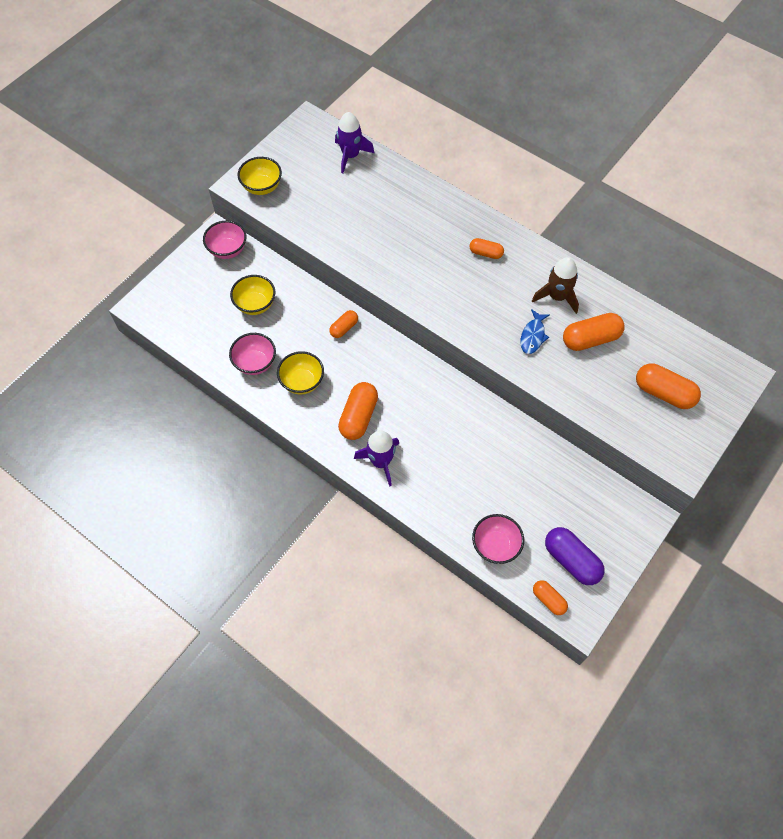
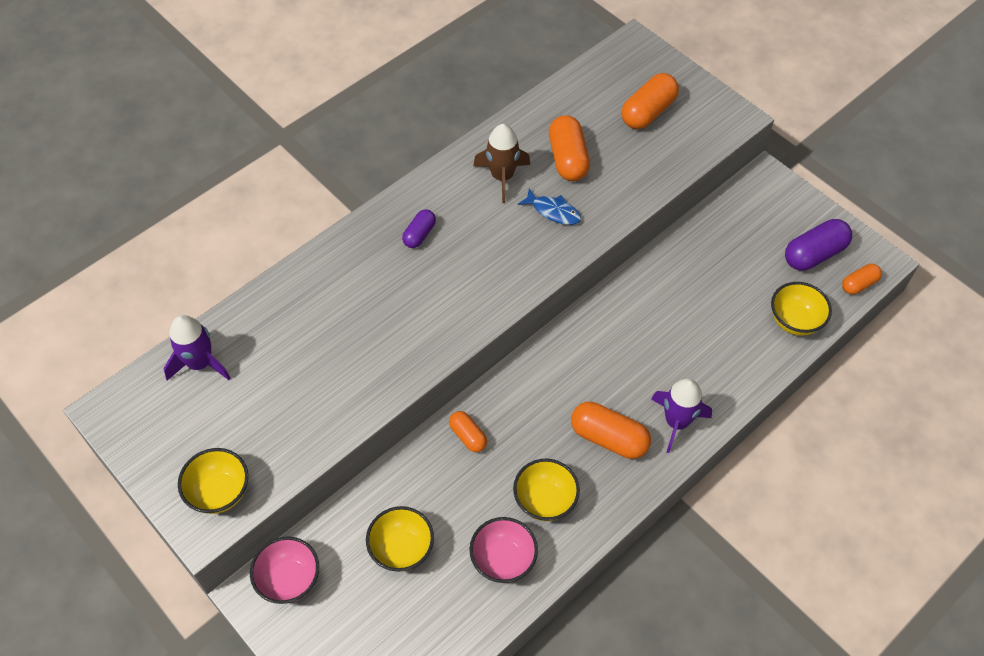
camera: 80 degrees left, 5 degrees down
orange capsule [469,238,504,259] -> purple capsule [402,209,436,248]
pink bowl [472,514,524,564] -> yellow bowl [771,282,832,336]

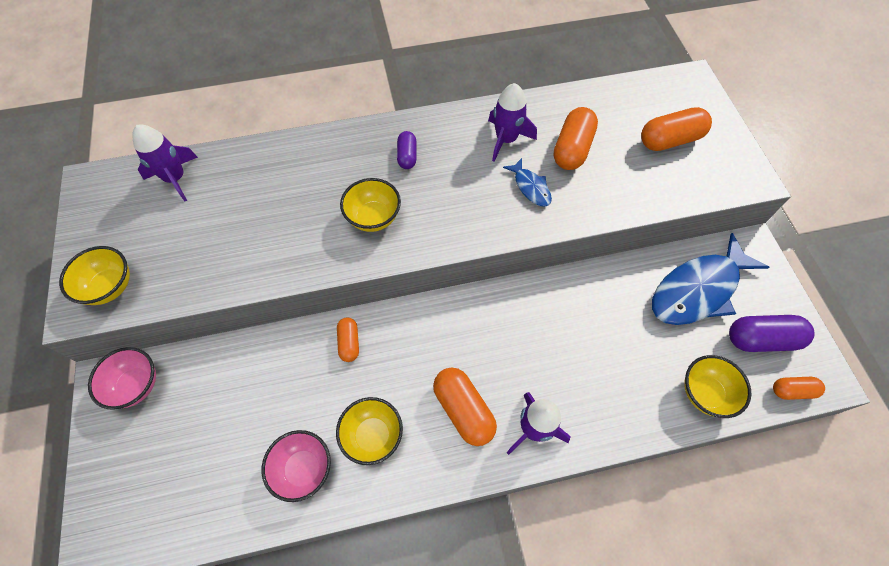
camera: 30 degrees right, 5 degrees up
yellow bowl [366,506,434,572] -> yellow bowl moved to [340,178,401,232]
purple capsule [402,209,436,248] -> purple capsule turned 60 degrees counterclockwise [397,131,417,169]
brown rocket [473,124,530,203] -> purple rocket [488,83,537,162]
none -> blue fish [652,233,769,325]

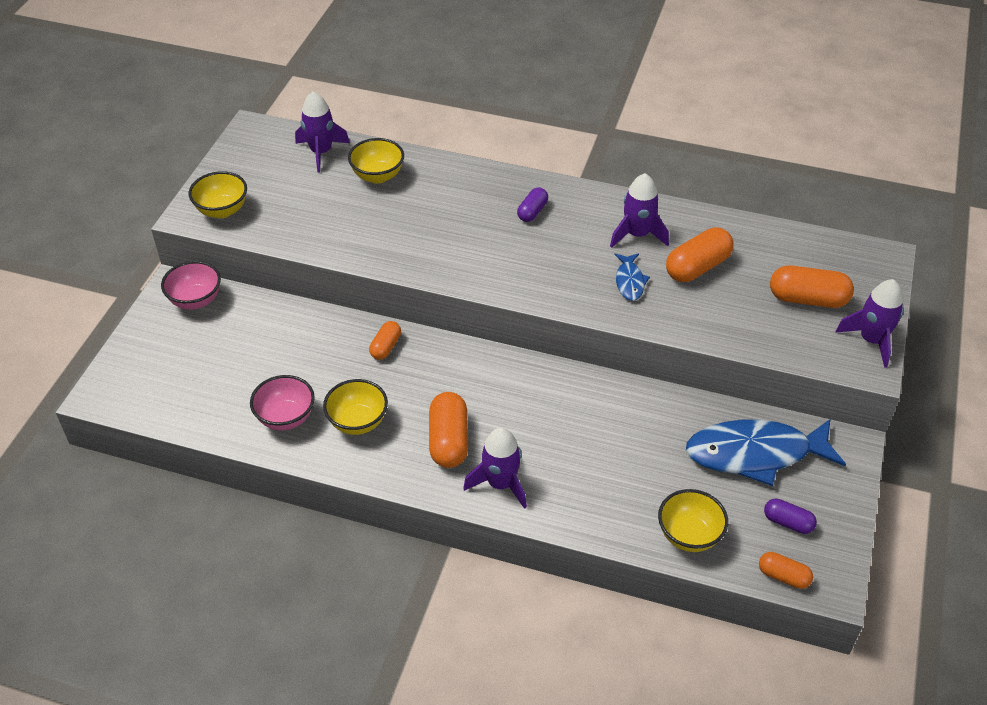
camera: 30 degrees right, 15 degrees down
yellow bowl [340,178,401,232] -> yellow bowl moved to [348,138,404,183]
purple capsule [729,315,815,352] -> purple capsule [764,499,817,534], size x0.59
none -> purple rocket [835,279,904,368]

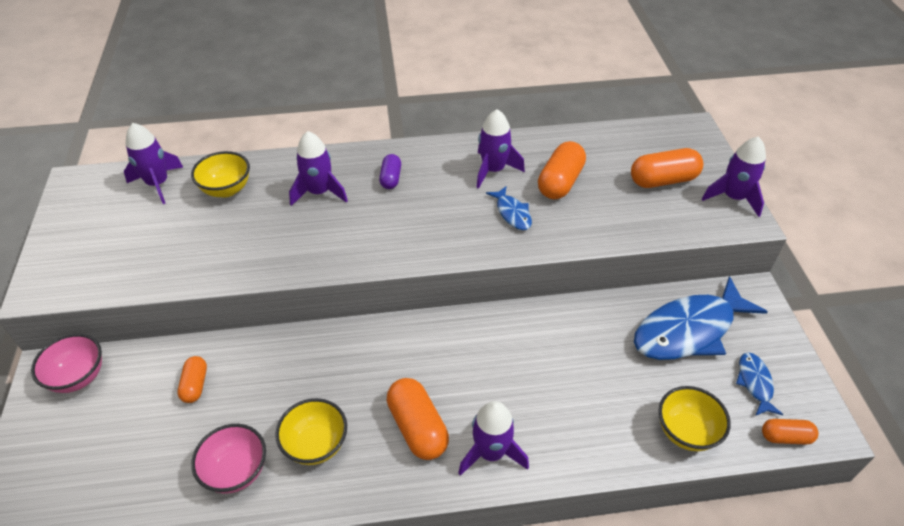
camera: 25 degrees left, 0 degrees up
yellow bowl [189,171,247,218] -> none
orange capsule [369,321,401,360] -> orange capsule moved to [177,356,207,403]
purple capsule [764,499,817,534] -> blue fish [736,352,783,416]
none -> purple rocket [289,131,348,206]

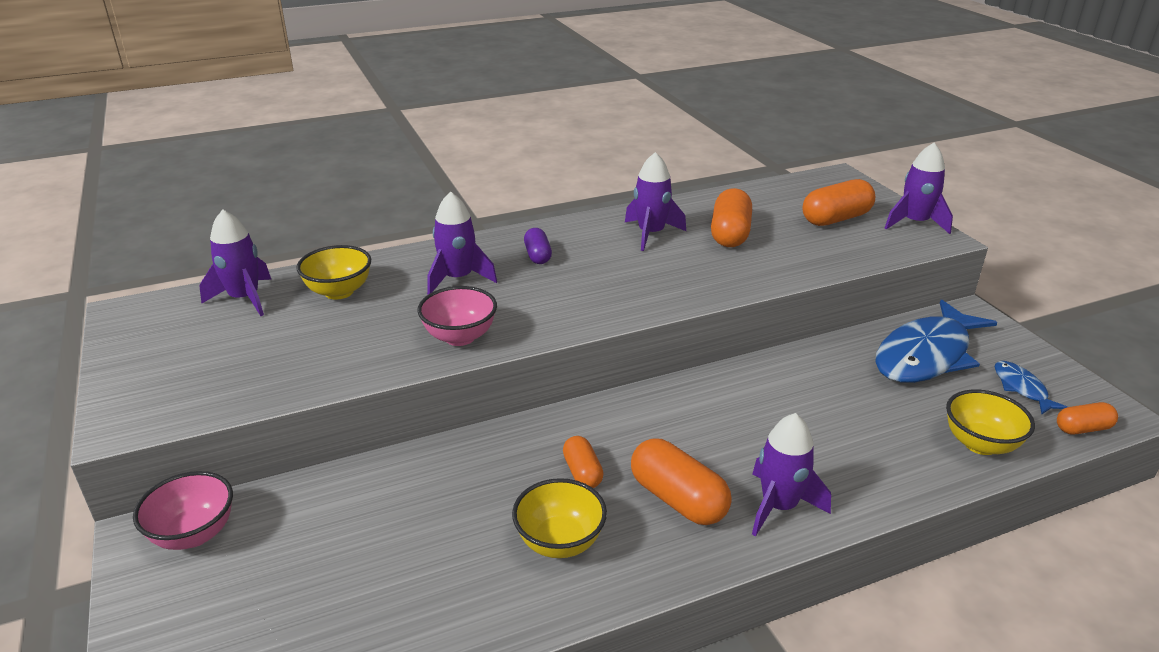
camera: 15 degrees left, 15 degrees down
orange capsule [177,356,207,403] -> orange capsule moved to [563,436,604,488]
pink bowl [191,424,266,494] -> pink bowl moved to [417,286,497,346]
blue fish [486,186,532,230] -> none

